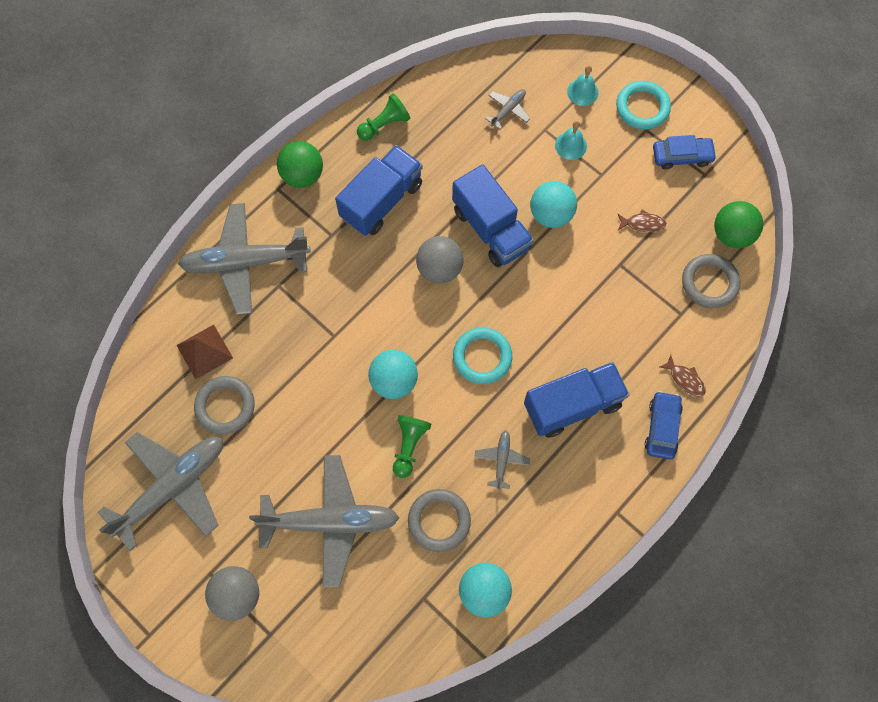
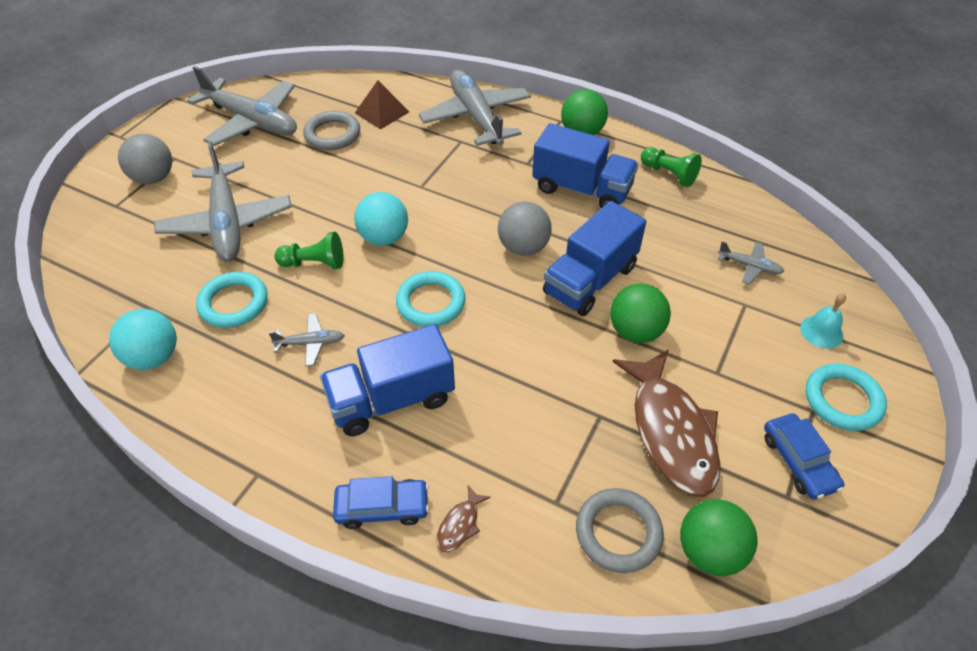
camera: 75 degrees right, 20 degrees down
grey ring [408,489,471,552] -> turquoise ring [196,272,268,328]
blue truck [524,362,629,438] -> blue truck turned 105 degrees clockwise [320,324,455,436]
turquoise ball [530,181,577,228] -> green ball [610,284,671,343]
turquoise bell [555,121,587,160] -> none
brown fish [618,210,667,232] -> brown fish [613,349,720,497], size x2.48

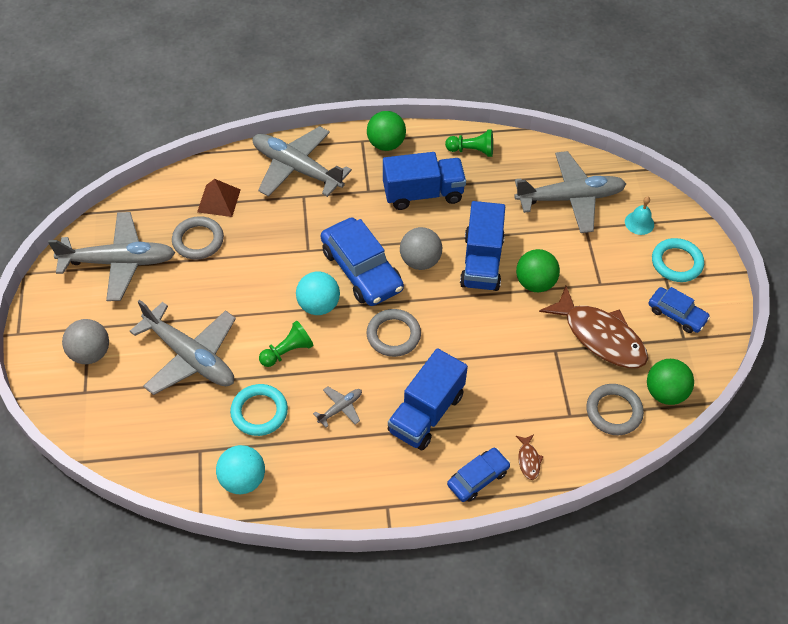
camera: 35 degrees left, 5 degrees up
turquoise ring [396,271,465,327] -> grey ring [367,309,421,357]
grey plane [718,241,784,284] -> grey plane [514,151,626,233], size x2.30
none -> blue car [321,217,404,306]

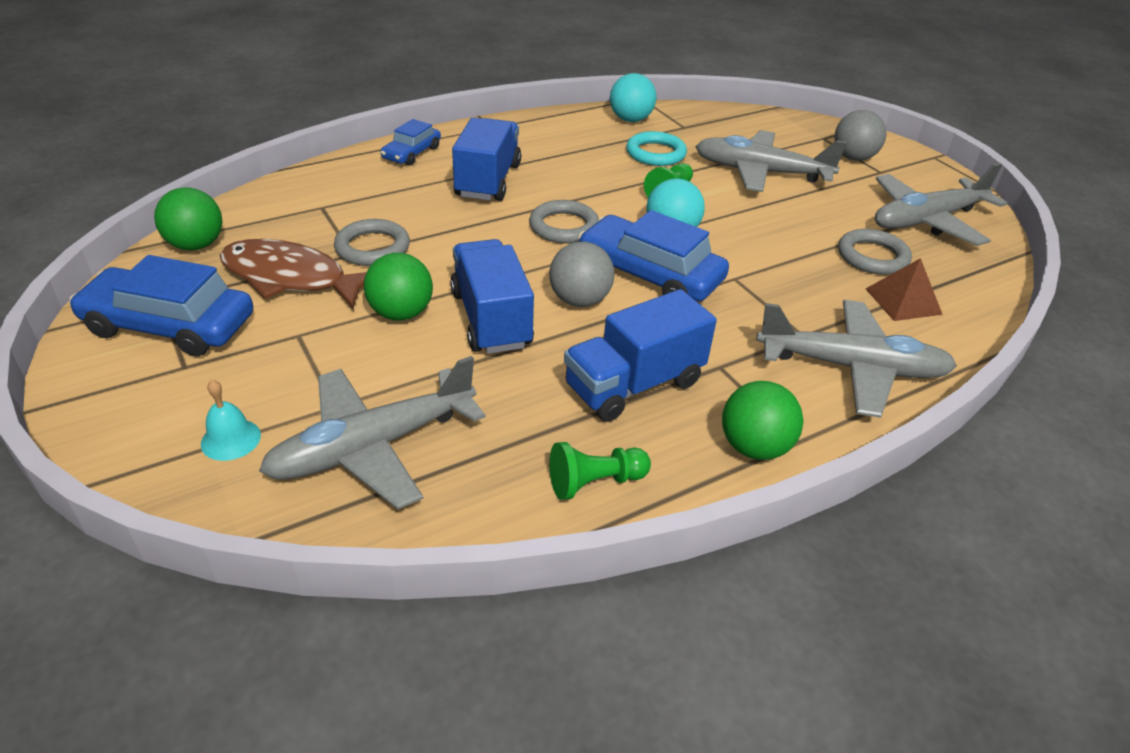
camera: 155 degrees right, 15 degrees down
grey plane [313,386,362,428] -> none
brown fish [516,435,544,480] -> none
grey ring [586,384,644,435] -> grey ring moved to [334,219,410,266]
blue car [648,287,710,333] -> blue car [69,255,253,357], size x1.77
turquoise ring [652,238,704,282] -> none

